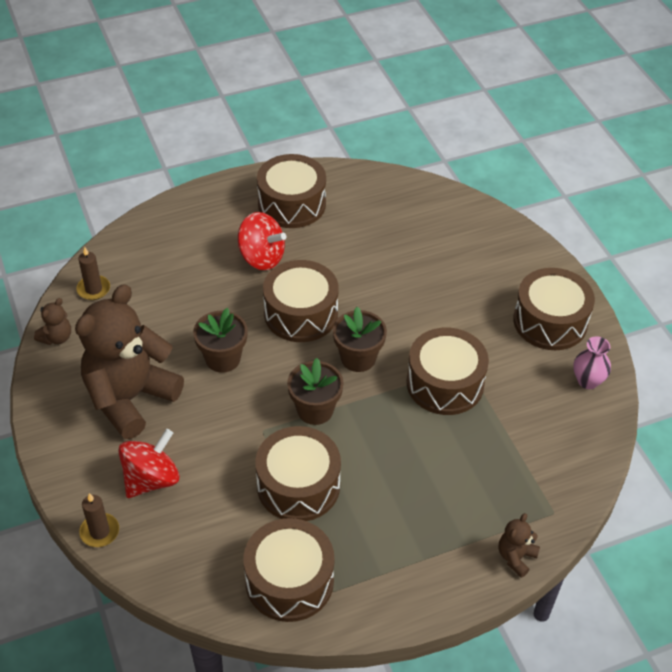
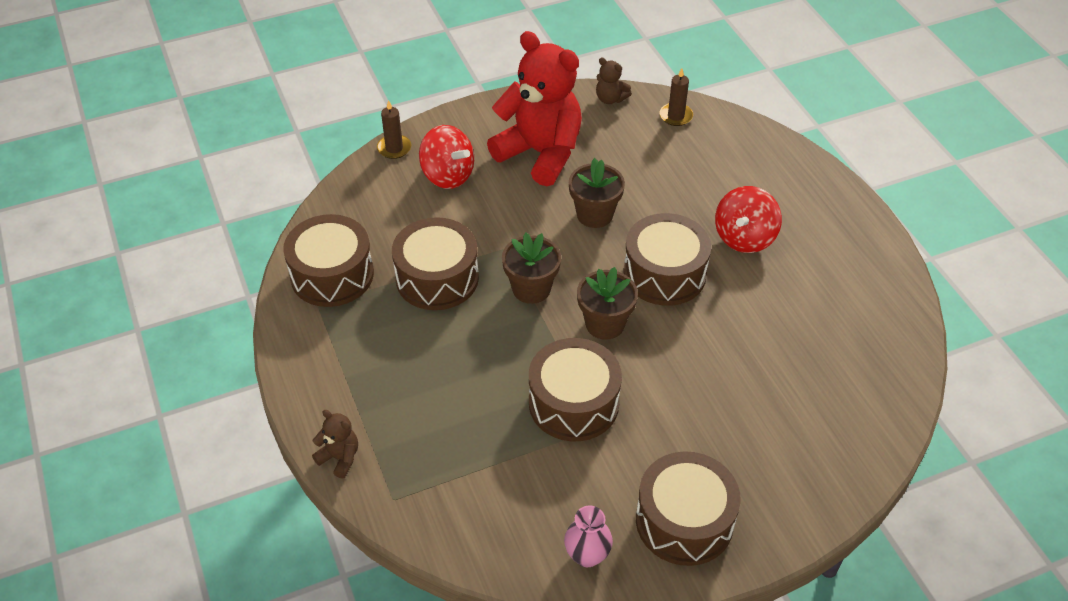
camera: 90 degrees right, 0 degrees up
brown teddy bear [75,284,184,439] -> red teddy bear [487,31,582,186]
brown drum [257,154,326,228] -> none

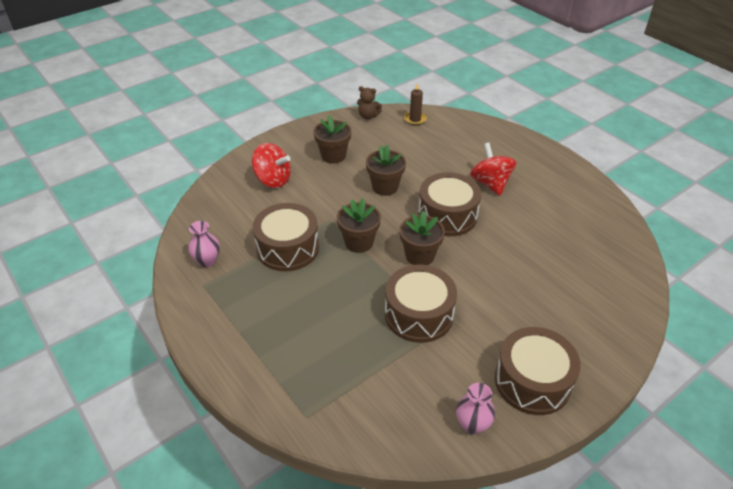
camera: 15 degrees left, 5 degrees down
brown drum [283,214,374,307] -> pink vase [188,221,220,267]
brown teddy bear [312,410,358,479] -> none
brown candle [377,100,411,159] -> none
red teddy bear [487,31,582,186] -> brown flower pot [313,115,351,164]
red spinning top [715,186,782,253] -> red spinning top turned 150 degrees clockwise [470,143,516,196]

